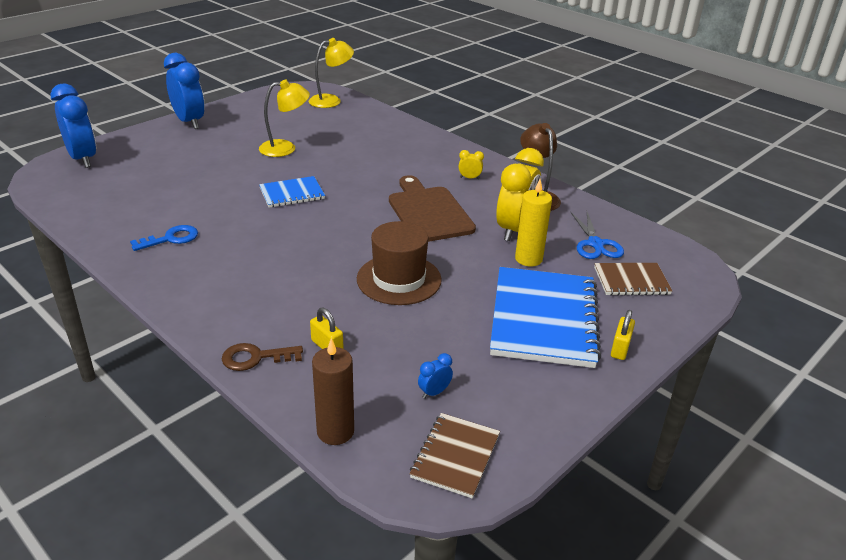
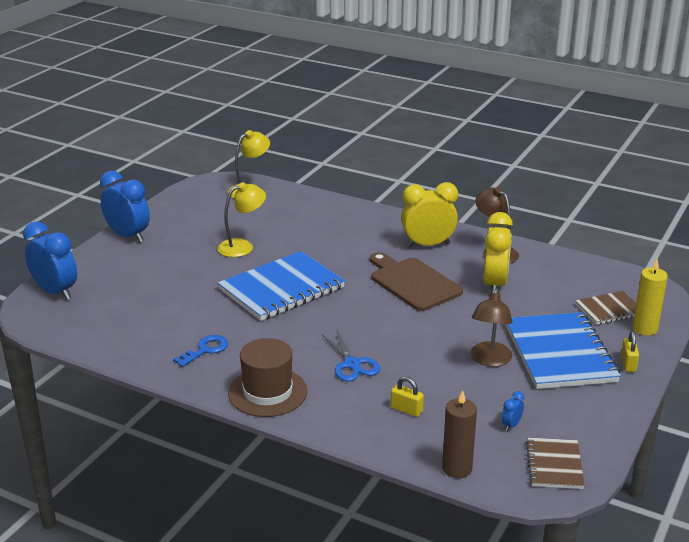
camera: 15 degrees left, 5 degrees down
brown key [222,343,303,371] -> none
blue notebook [259,176,325,208] -> blue notebook [218,251,345,321], size x1.90
brown hat [357,221,442,305] -> brown hat moved to [228,338,308,417]
yellow clock [459,150,484,179] -> yellow clock [401,182,458,247], size x2.42
yellow candle [515,180,552,267] -> yellow candle moved to [632,259,668,336]
blue scissors [570,212,624,259] -> blue scissors moved to [321,330,380,381]
none -> brown lamp [471,288,512,367]

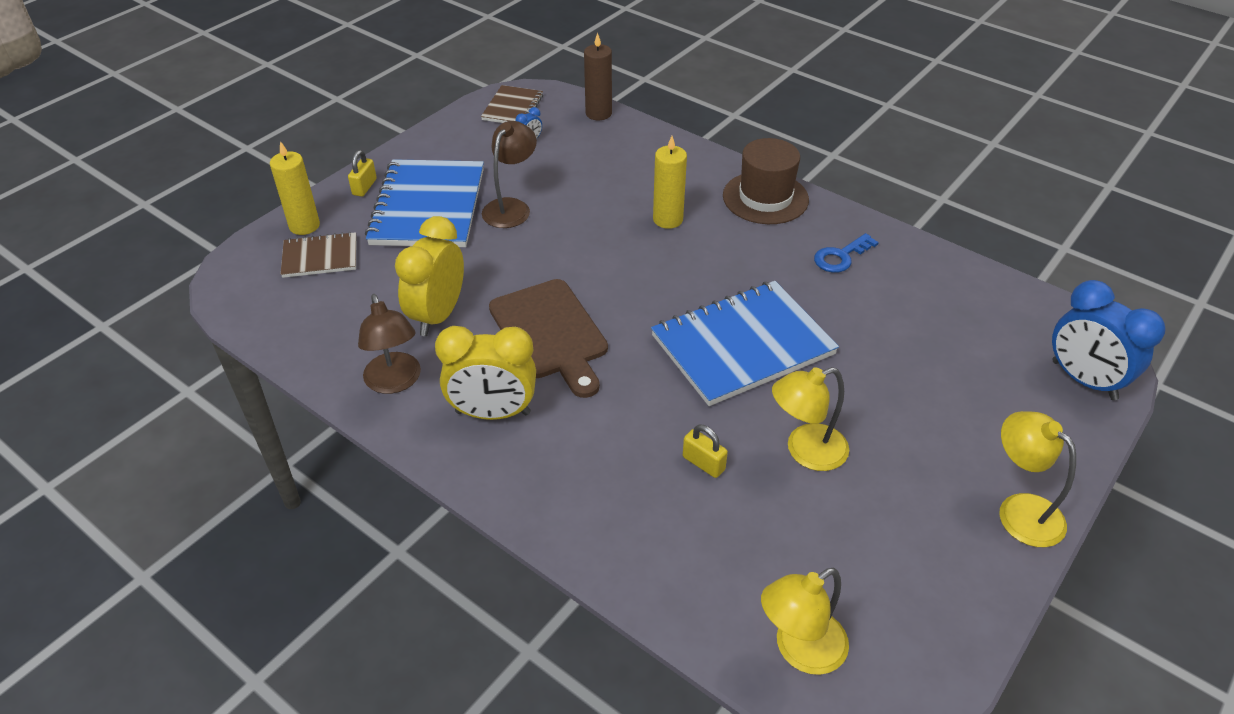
camera: 170 degrees left, 15 degrees up
blue clock [100,171,150,242] -> yellow lamp [1000,411,1076,547]
blue scissors [321,330,380,381] -> yellow candle [653,136,687,229]
yellow padlock [391,376,424,417] -> yellow padlock moved to [683,425,728,478]

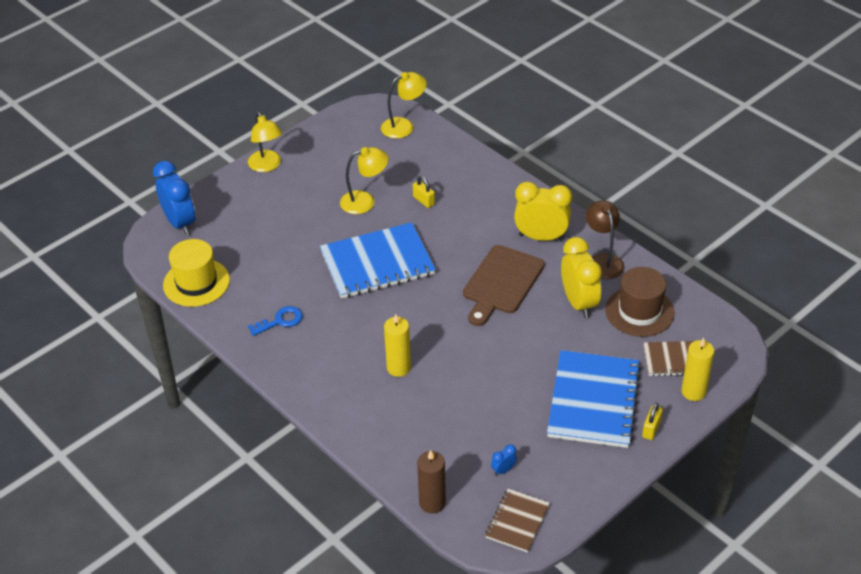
camera: 170 degrees left, 0 degrees up
yellow clock [395,216,464,336] -> yellow clock turned 45 degrees counterclockwise [561,237,602,318]
brown lamp [482,121,537,228] -> none
brown cutting board [489,279,608,398] -> brown cutting board turned 135 degrees counterclockwise [463,245,545,326]
brown hat [723,138,809,224] -> brown hat moved to [605,267,674,337]
none -> yellow hat [163,239,230,307]

